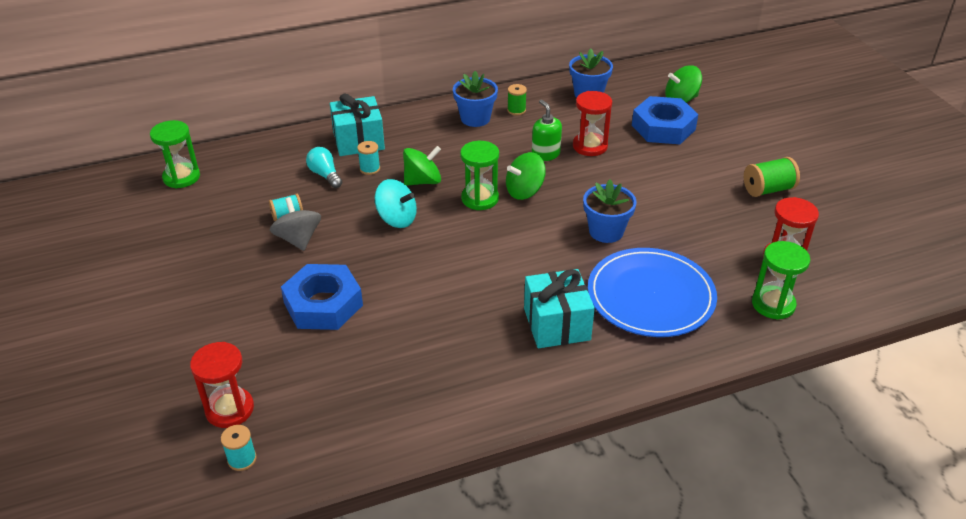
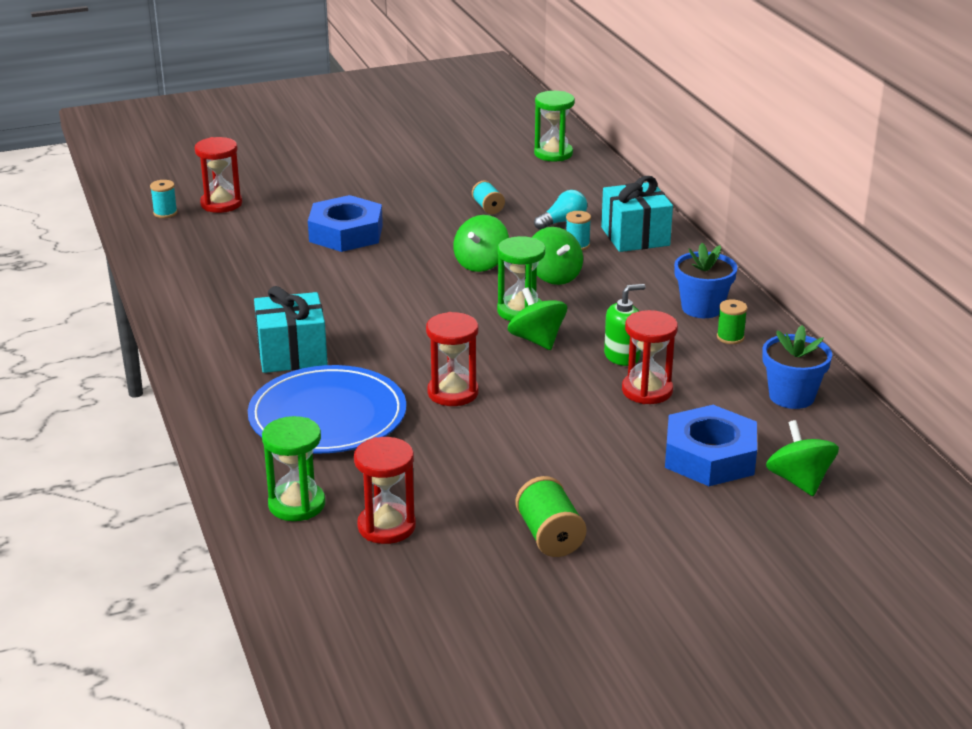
camera: 90 degrees right, 10 degrees down
grey spinning top [270,197,321,251] -> none
turquoise spinning top [375,179,417,228] -> green spinning top [453,215,509,272]
blue flower pot [583,179,637,243] -> red hourglass [426,312,479,406]

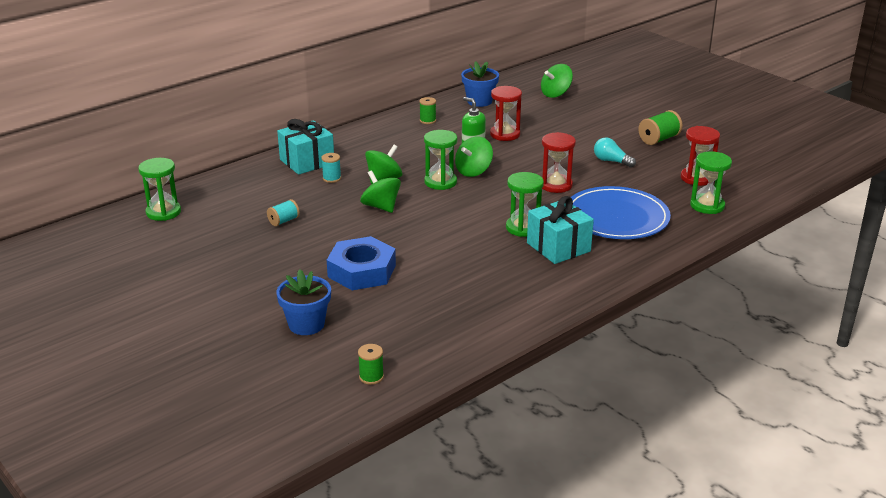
camera: 110 degrees left, 0 degrees up
turquoise spool [150,180,177,218] -> green spool [358,344,384,385]
red hourglass [195,137,242,213] -> none
green spinning top [453,215,509,272] -> green spinning top turned 135 degrees counterclockwise [360,170,401,213]
turquoise light bulb [534,190,587,230] -> turquoise light bulb moved to [594,137,636,168]
blue nut [665,405,757,486] -> none
blue flower pot [674,243,737,318] -> blue flower pot moved to [276,269,331,335]
none -> green hourglass [506,172,544,237]

